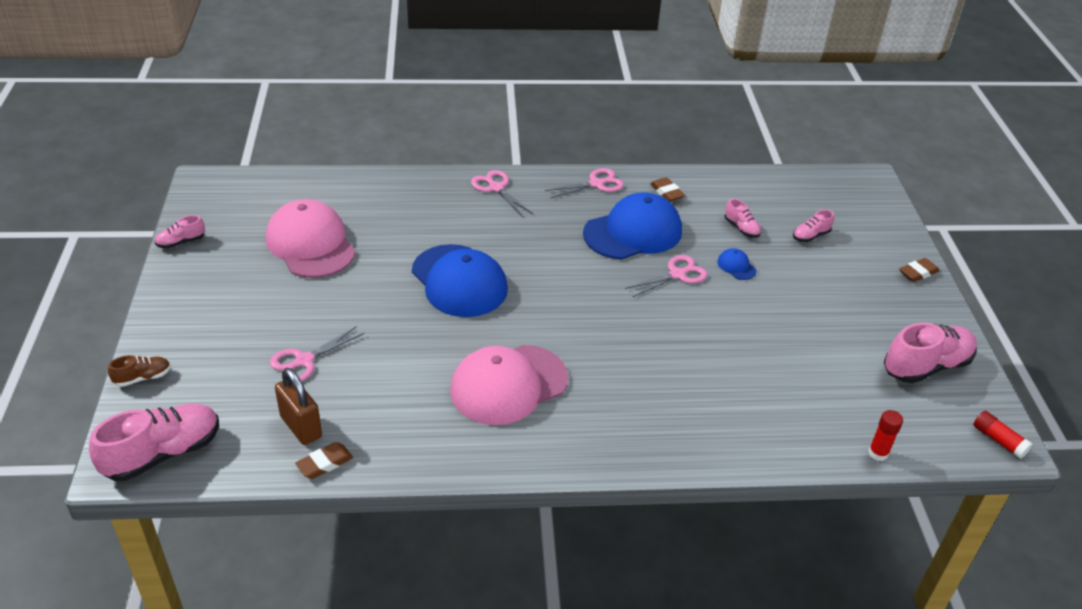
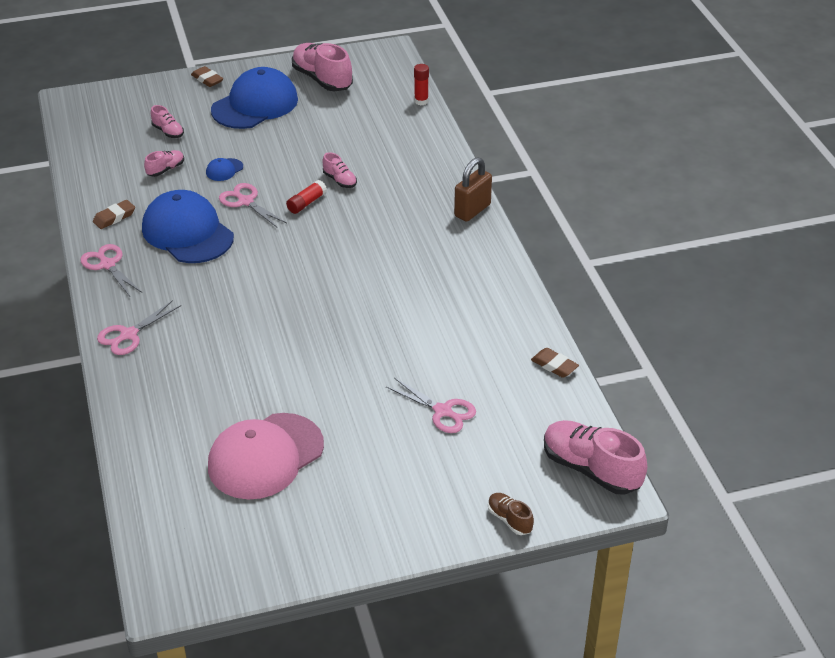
camera: 100 degrees left, 0 degrees up
pink shoe [155,215,205,249] -> pink shoe moved to [322,152,357,188]
brown padlock [275,368,322,445] -> brown padlock moved to [454,157,492,222]
blue cap [412,244,508,317] -> blue cap moved to [211,67,298,129]
pink cap [450,345,568,425] -> none
red glue stick [973,411,1033,459] -> red glue stick moved to [286,180,327,214]

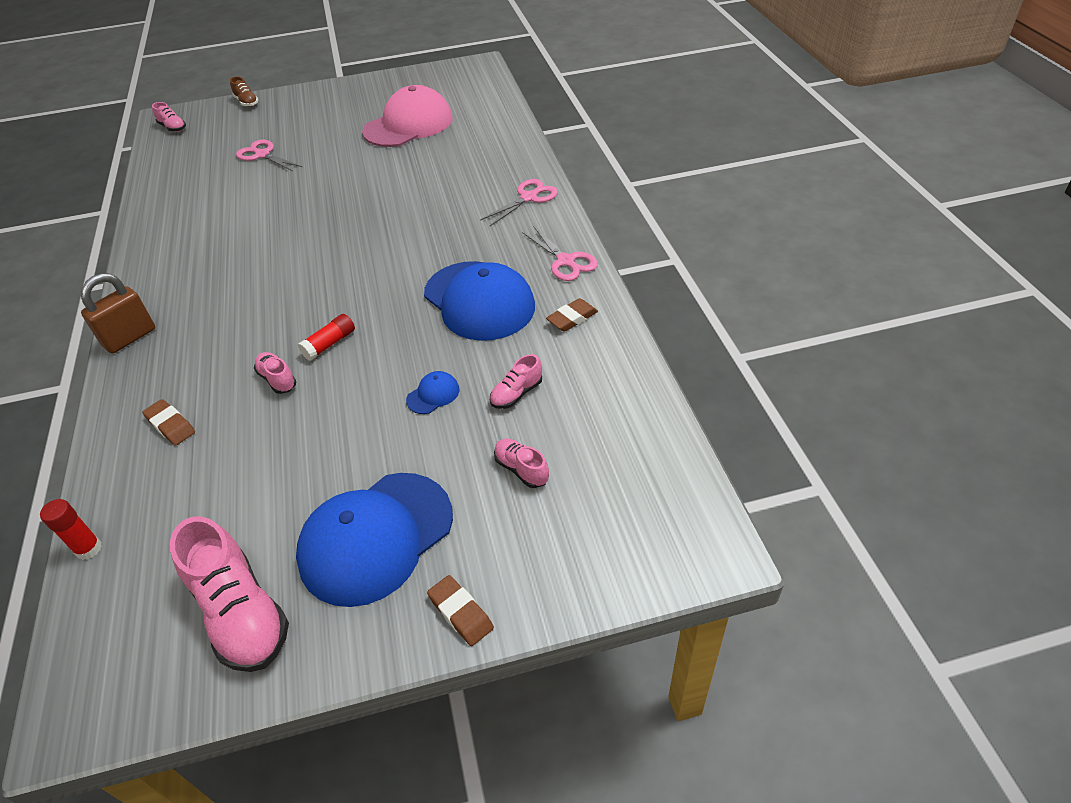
camera: 175 degrees left, 5 degrees up
pink scissors [219,183,287,228] -> none
brown eraser [531,348,579,378] -> brown eraser moved to [142,399,195,446]
pink shoe [544,420,647,495] -> pink shoe [152,102,186,132], size x0.50

